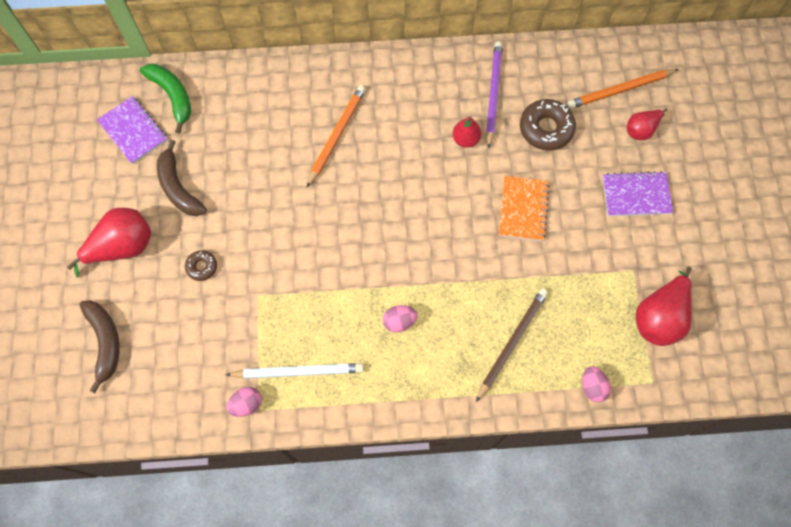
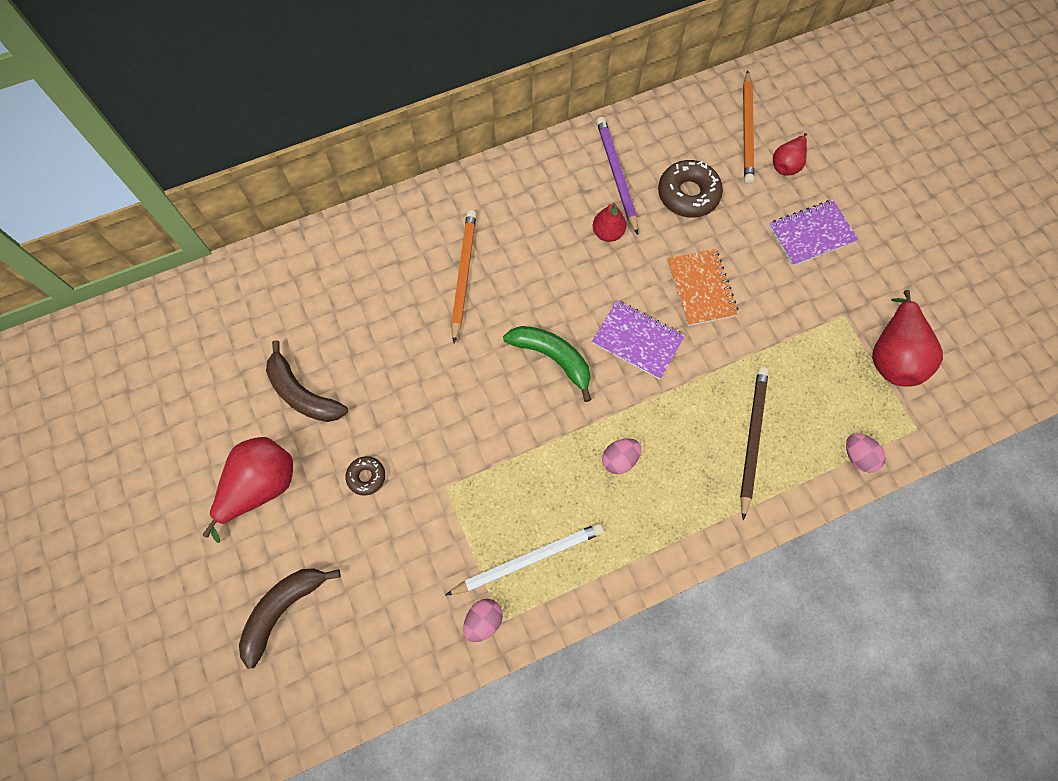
camera: 20 degrees left, 0 degrees up
brown banana [79,300,120,393] -> brown banana turned 105 degrees counterclockwise [239,568,341,669]
purple notebook [97,96,167,164] -> purple notebook moved to [592,300,685,379]
green banana [140,64,191,134] -> green banana moved to [503,326,591,402]
orange pencil [567,69,679,109] -> orange pencil turned 45 degrees counterclockwise [743,70,754,184]

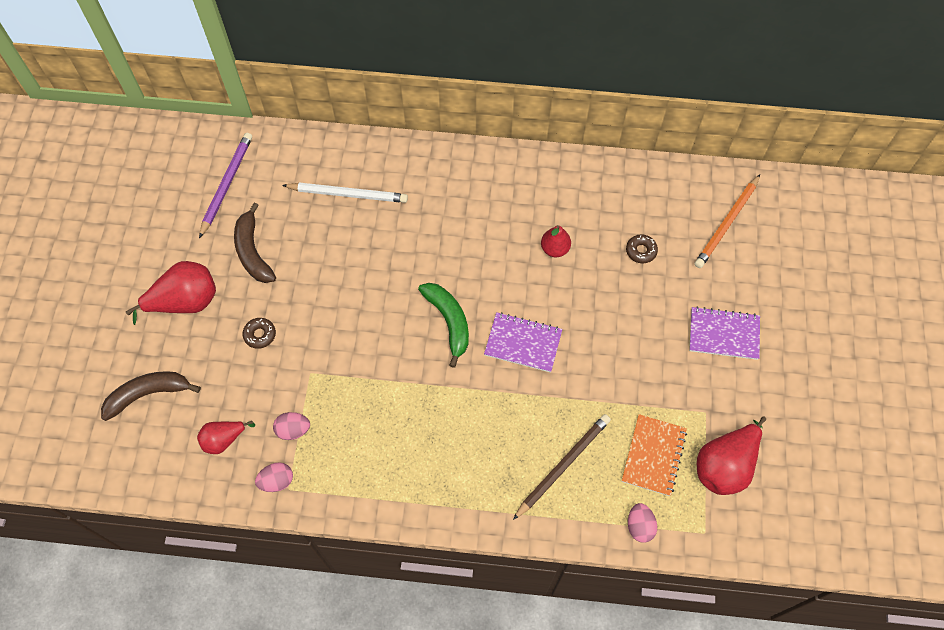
camera: 30 degrees right, 5 degrees down
white pencil [445,523,604,596] -> white pencil moved to [282,183,408,203]
orange pencil [451,210,476,343] -> none
purple notebook [592,300,685,379] -> purple notebook turned 45 degrees counterclockwise [484,312,562,372]
purple pencil [596,117,638,235] -> purple pencil moved to [199,133,252,238]
pink egg [602,438,641,474] -> pink egg moved to [273,412,310,440]
brown donut [658,160,723,218] -> brown donut [626,234,658,263], size x0.54
orange notebook [667,249,739,326] -> orange notebook moved to [622,414,687,496]
red pear [773,133,807,176] -> red pear moved to [197,421,255,454]

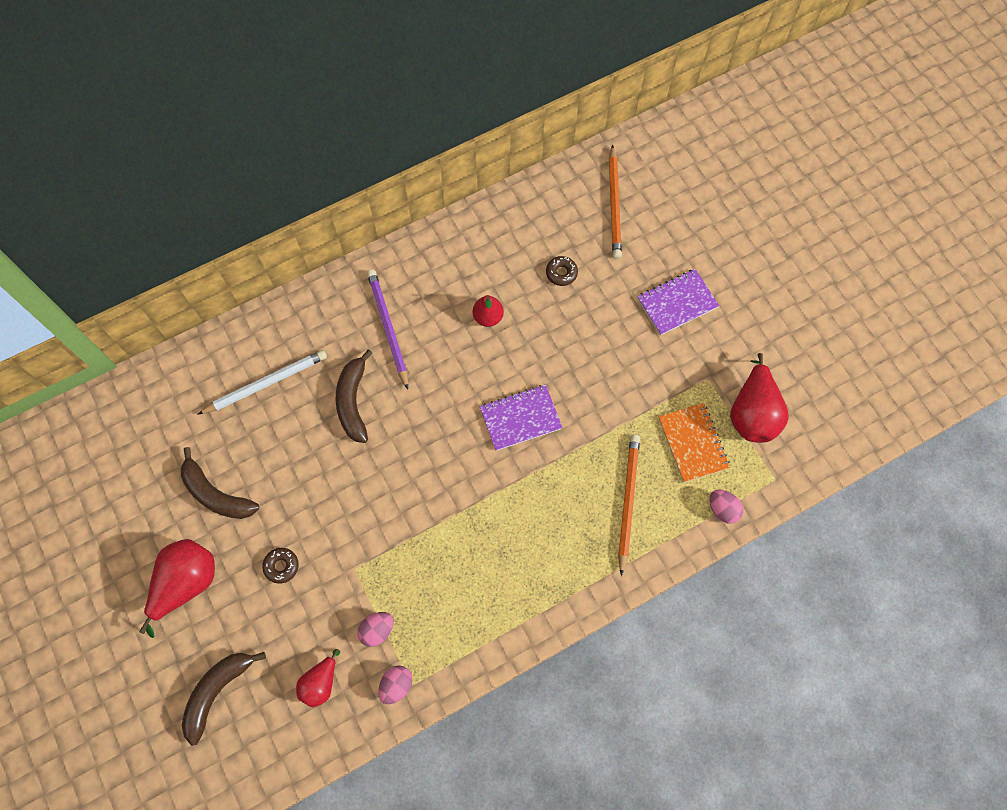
camera: 35 degrees left, 5 degrees up
purple pencil [199,133,252,238] -> purple pencil moved to [367,269,408,390]
green banana [418,283,469,368] -> none
brown pencil [513,414,611,520] -> orange pencil [618,435,640,576]
none -> brown banana [336,349,373,443]

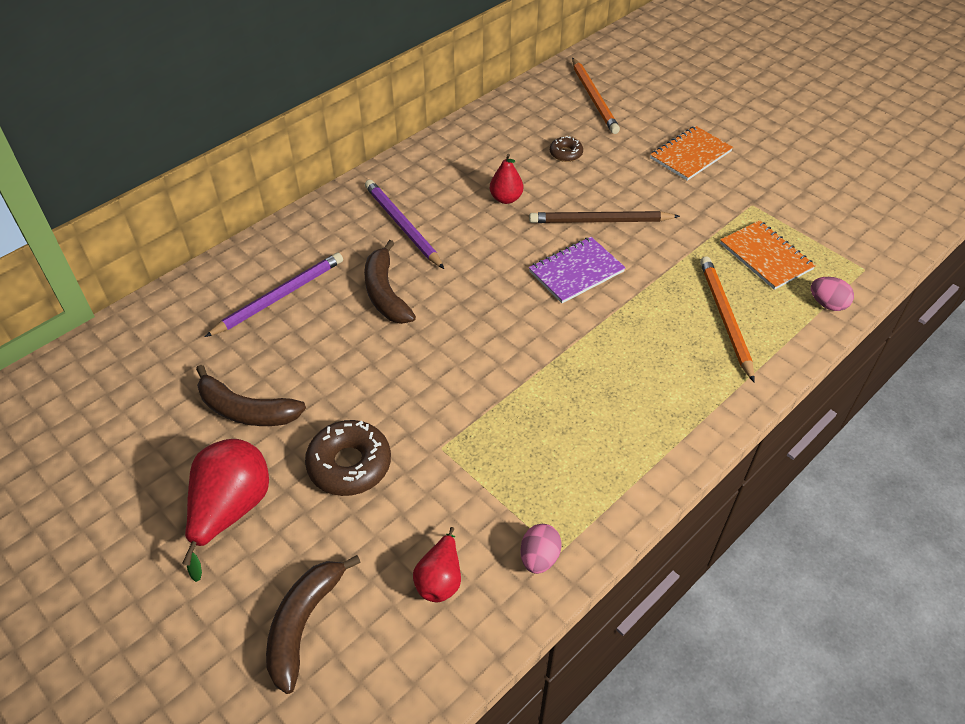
camera: 15 degrees left, 20 degrees down
white pencil [197,350,327,415] -> purple pencil [205,252,343,337]
brown donut [262,548,299,584] -> brown donut [305,420,391,496], size x1.85
pink egg [357,612,393,647] -> none
purple notebook [637,269,719,335] -> orange notebook [650,126,733,181]
red pear [730,353,789,443] -> none
none -> brown pencil [529,211,680,223]

